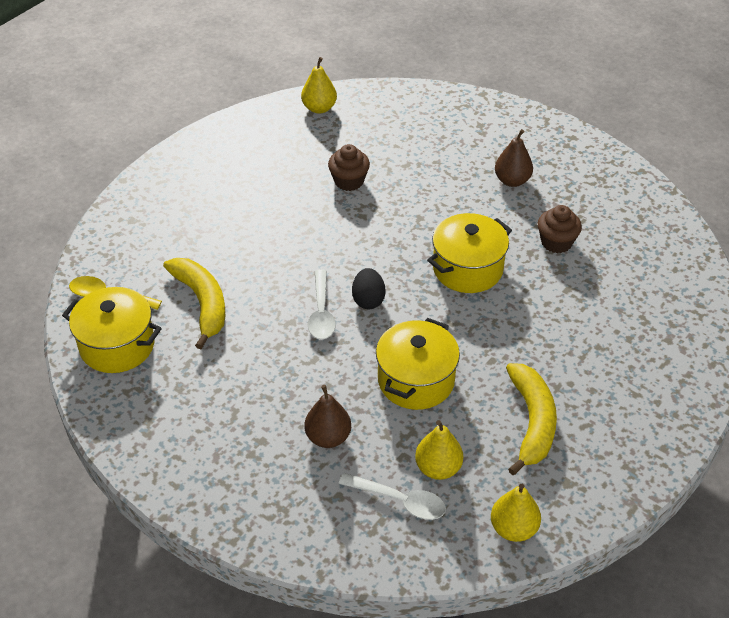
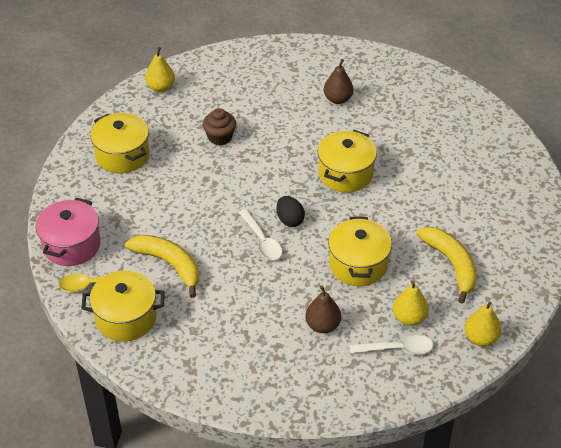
camera: 25 degrees left, 0 degrees up
brown cupcake [538,205,582,253] -> none
none -> pink pot [36,198,101,266]
none -> yellow pot [90,113,149,173]

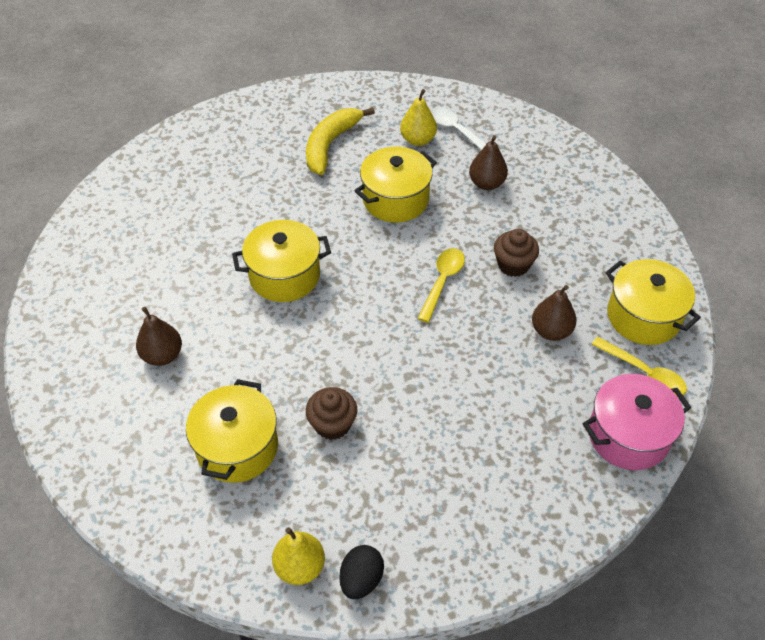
camera: 130 degrees left, 5 degrees up
yellow pot [90,113,149,173] -> yellow pot moved to [186,379,278,483]
yellow banana [125,235,199,298] -> brown pear [532,285,577,341]
white spoon [239,209,282,260] -> yellow spoon [417,248,465,323]
black egg [276,196,305,227] -> black egg moved to [339,545,384,599]
yellow pear [465,302,501,346] -> none
none -> brown cupcake [494,229,539,277]

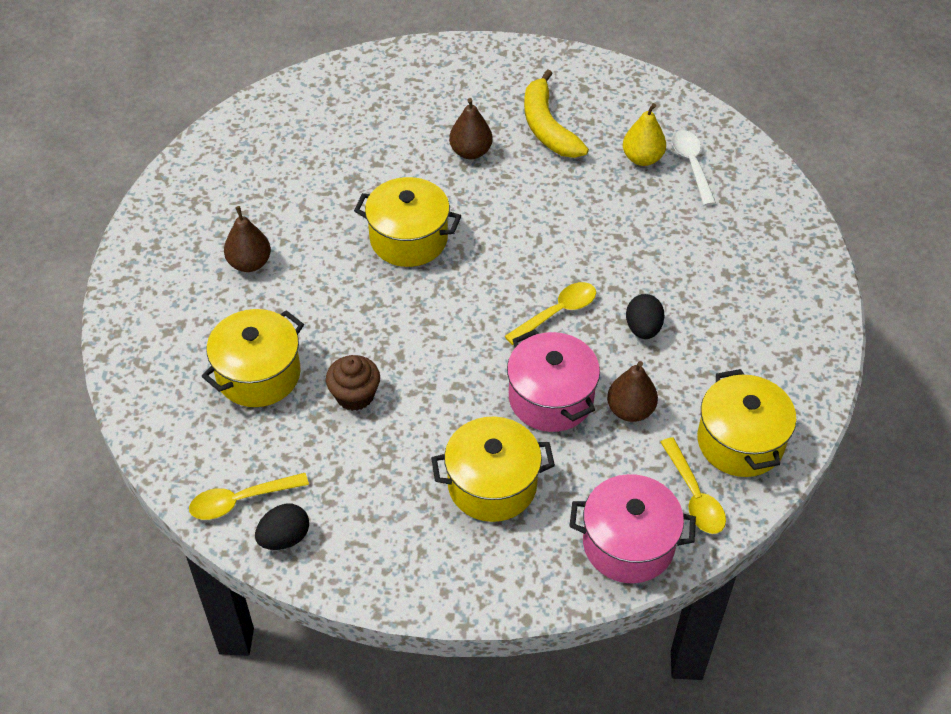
camera: 30 degrees right, 0 degrees up
yellow pear [272,527,325,585] -> yellow spoon [189,473,309,520]
yellow banana [306,108,375,175] -> yellow banana turned 75 degrees counterclockwise [524,69,589,158]
yellow pot [355,147,437,222] -> yellow pot moved to [431,416,555,522]
brown pear [469,135,508,190] -> brown pear moved to [449,98,493,159]
brown cupcake [494,229,539,277] -> black egg [626,294,664,339]
none -> pink pot [507,329,600,432]

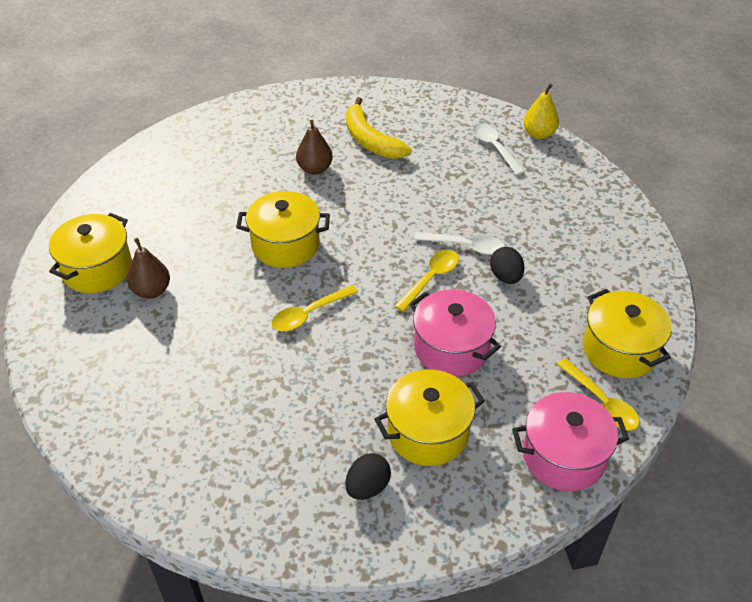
camera: 15 degrees left, 5 degrees down
yellow spoon [189,473,309,520] -> yellow spoon moved to [271,285,358,331]
yellow pot [201,309,304,407] -> yellow pot moved to [49,213,132,293]
black egg [255,504,309,550] -> black egg moved to [345,453,391,500]
brown cupcake [326,355,380,411] -> none
brown pear [607,361,658,422] -> none
yellow pear [623,103,666,166] -> yellow pear moved to [523,84,559,139]
none -> white spoon [414,232,505,255]

